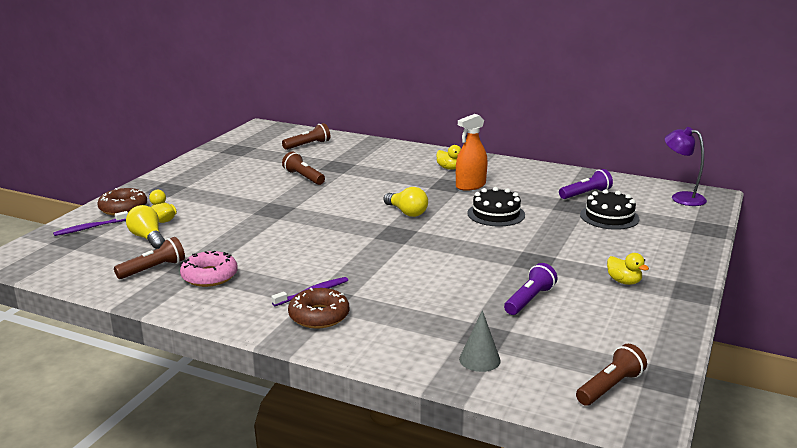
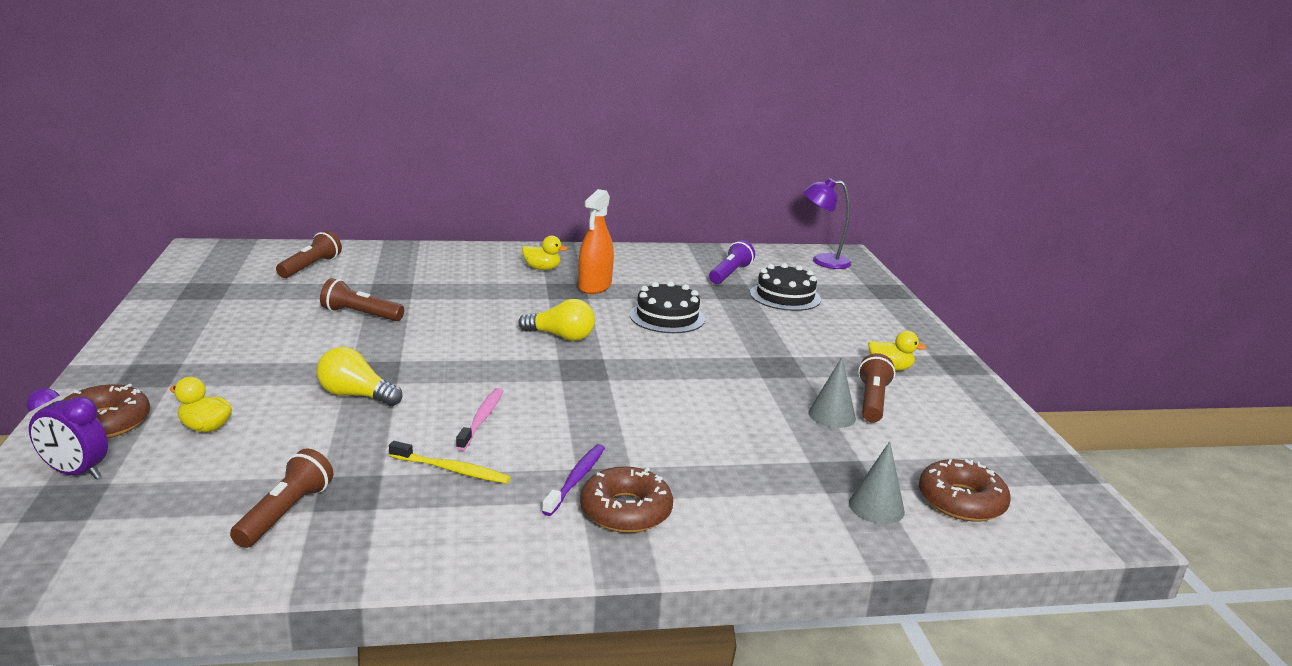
camera: 35 degrees left, 0 degrees up
purple toothbrush [53,211,128,236] -> purple clock [27,388,108,479]
yellow light bulb [126,205,165,249] -> yellow light bulb moved to [317,347,403,406]
pink donut [180,251,238,287] -> none
purple flashlight [504,263,557,315] -> grey cone [808,357,856,428]
brown flashlight [576,344,647,406] -> brown flashlight moved to [858,353,896,423]
none -> yellow toothbrush [389,441,511,484]
none -> pink toothbrush [456,388,503,451]
none -> brown donut [919,459,1011,522]

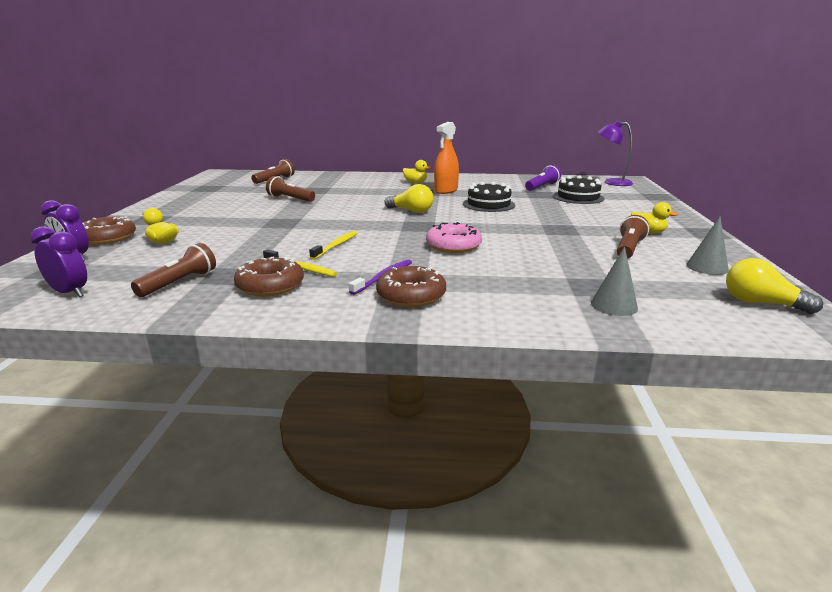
camera: 15 degrees right, 0 degrees up
yellow light bulb [317,347,403,406] -> yellow light bulb moved to [726,258,823,314]
pink toothbrush [456,388,503,451] -> yellow toothbrush [309,231,358,260]
grey cone [808,357,856,428] -> grey cone moved to [686,217,729,275]
brown donut [919,459,1011,522] -> brown donut moved to [234,257,304,296]
none -> purple clock [30,226,87,297]
none -> pink donut [426,222,482,253]

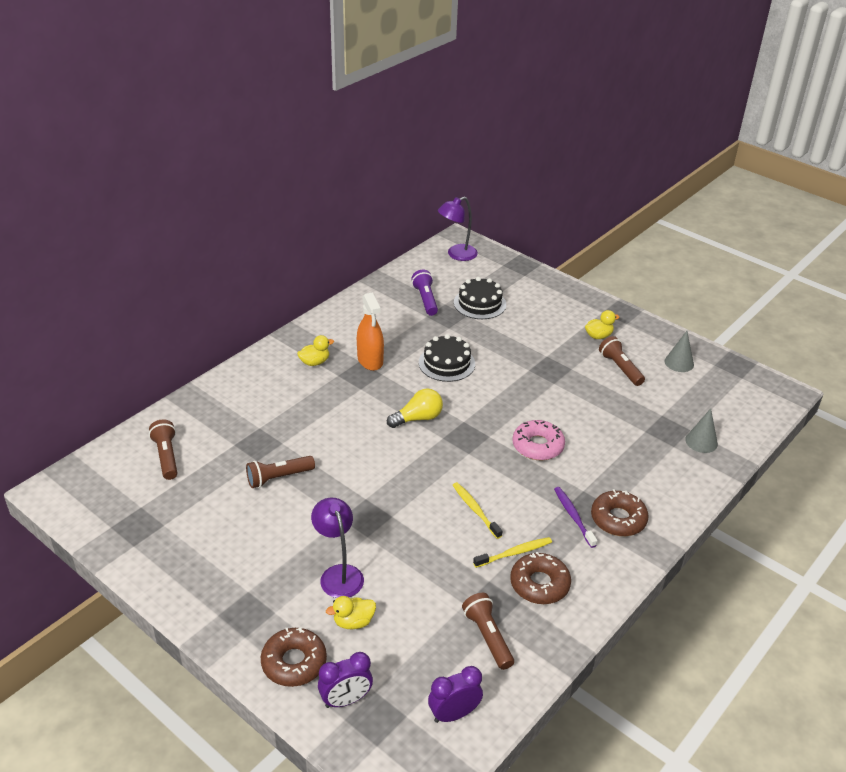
camera: 55 degrees left, 15 degrees up
yellow light bulb [726,258,823,314] -> none
none -> purple lamp [311,498,364,598]

